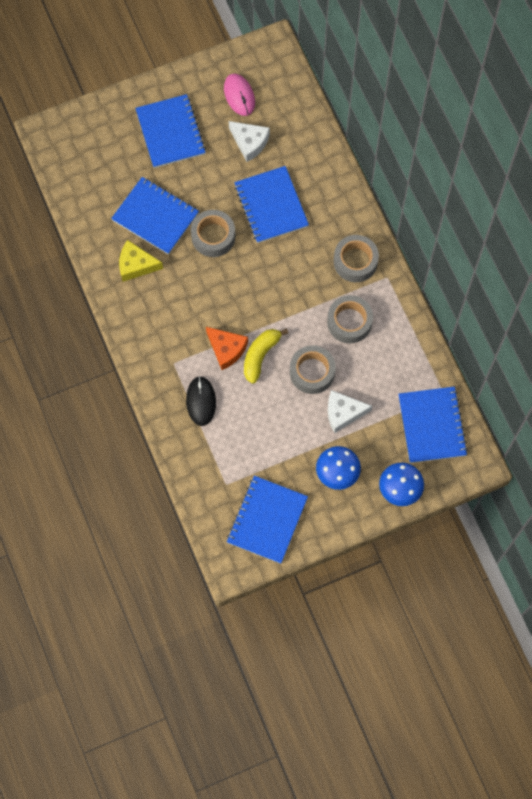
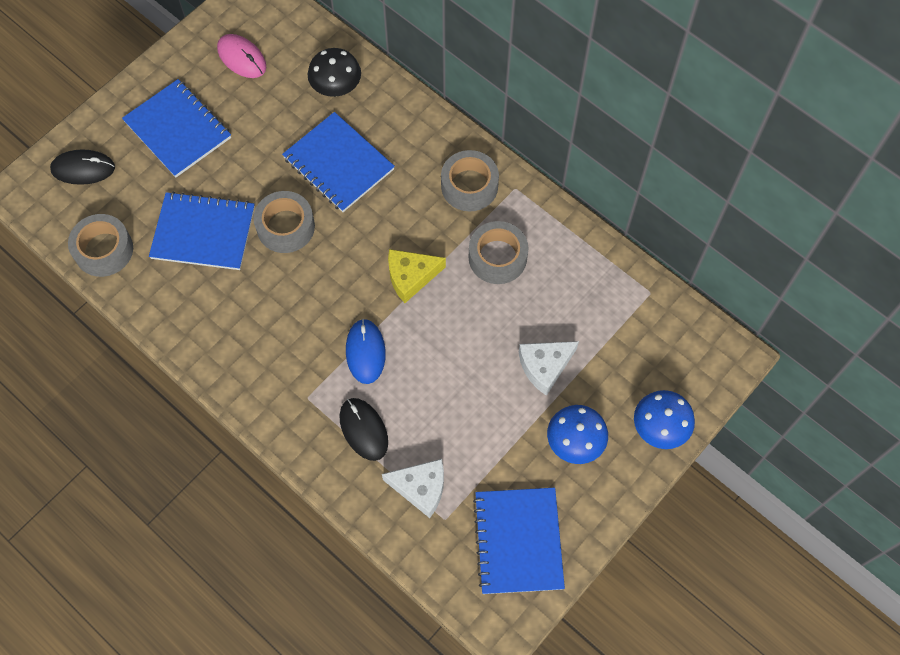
camera: 25 degrees left, 5 degrees down
yellow cheese [119,240,163,282] -> yellow cheese moved to [388,249,446,303]
orange cheese [206,327,248,370] -> blue mouse [346,319,386,384]
white cheese [229,121,270,162] -> white cheese moved to [382,459,444,518]
yellow banana [244,328,288,384] -> none
grey tape [290,345,336,394] -> grey tape moved to [68,214,133,277]
blue notebook [399,387,468,463] -> none
none -> black mouse [50,149,115,185]
none -> black mushroom [308,48,361,97]

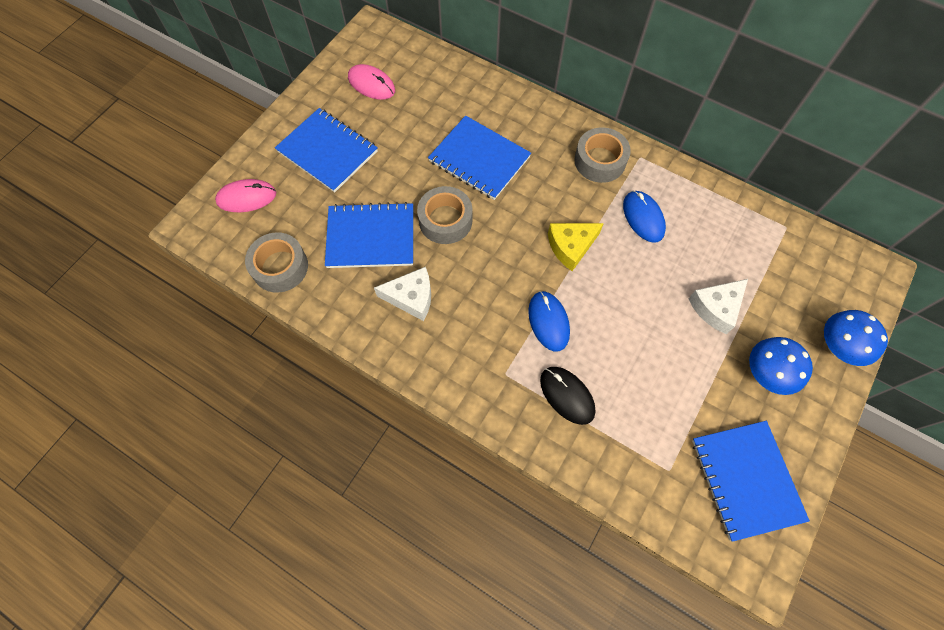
camera: 10 degrees left, 0 degrees up
black mouse [50,149,115,185] -> pink mouse [215,179,276,212]
black mushroom [308,48,361,97] -> none
white cheese [382,459,444,518] -> white cheese moved to [374,267,431,321]
grey tape [469,221,529,284] -> blue mouse [623,191,666,243]

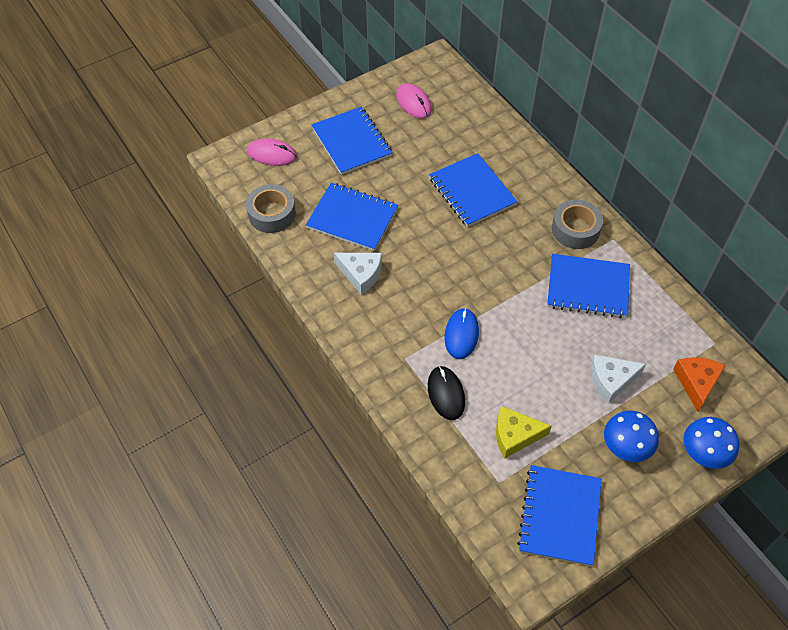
camera: 25 degrees right, 10 degrees down
grey tape [417,186,473,244] -> none
yellow cheese [548,223,604,271] -> yellow cheese moved to [496,406,552,459]
blue mouse [623,191,666,243] -> blue notebook [547,254,630,318]
none -> orange cheese [673,357,726,412]

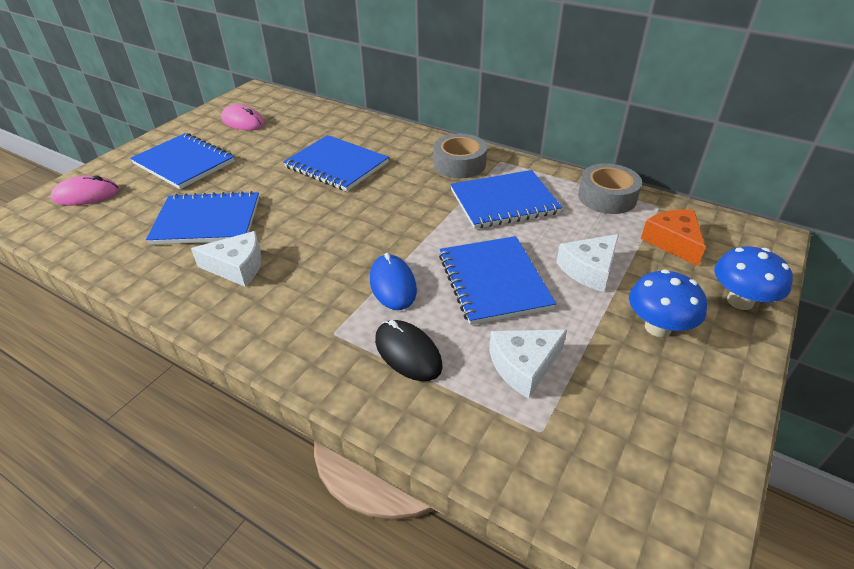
camera: 25 degrees left, 15 degrees down
grey tape [246,184,296,233] -> grey tape moved to [578,164,642,214]
yellow cheese [496,406,552,459] -> white cheese [489,329,567,399]
blue notebook [517,465,602,566] -> blue notebook moved to [439,236,556,325]

